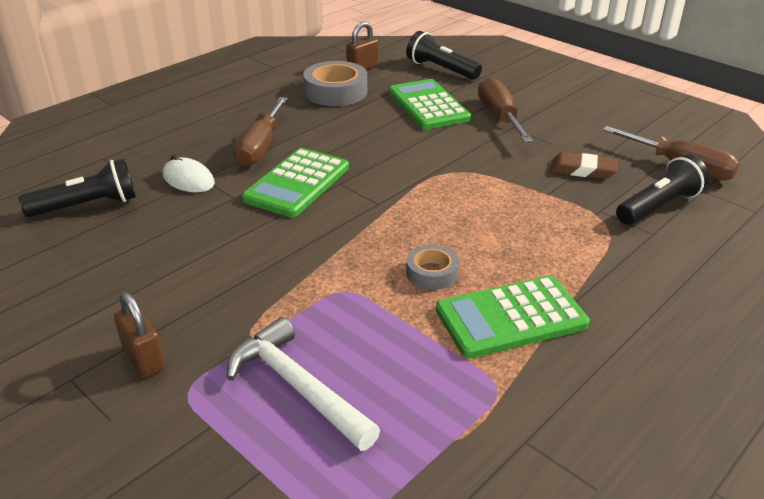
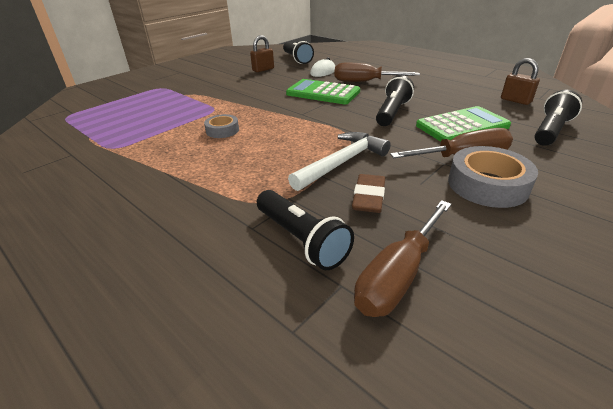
camera: 90 degrees right, 0 degrees up
brown padlock [114,292,165,378] -> brown padlock moved to [250,35,274,72]
white hammer [227,317,380,451] -> white hammer moved to [288,132,391,191]
grey tape [303,61,367,106] -> grey tape moved to [448,146,538,208]
green calculator [436,275,590,358] -> none
none -> black flashlight [376,75,414,126]

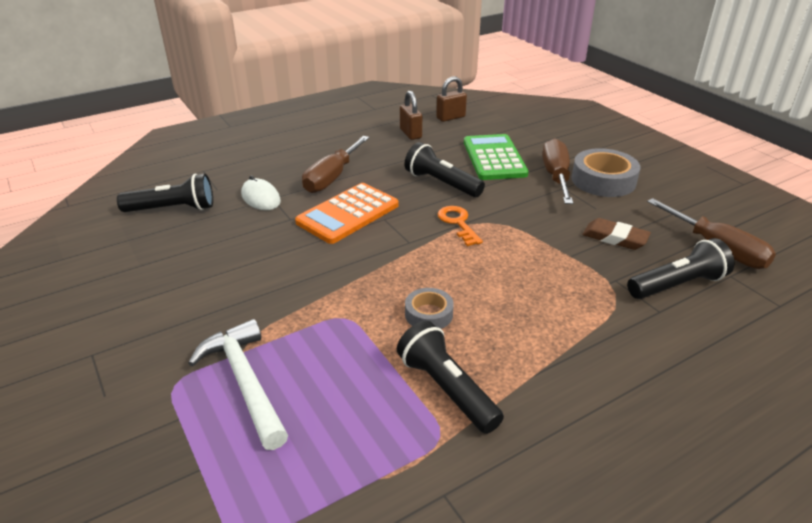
camera: 75 degrees left, 0 degrees up
brown padlock [250,35,274,72] -> brown padlock moved to [400,91,422,140]
green calculator [286,79,360,104] -> orange calculator [295,183,399,244]
white hammer [288,132,391,191] -> white hammer moved to [188,319,288,450]
black flashlight [534,90,582,146] -> black flashlight moved to [397,321,504,434]
none -> orange key [438,206,483,246]

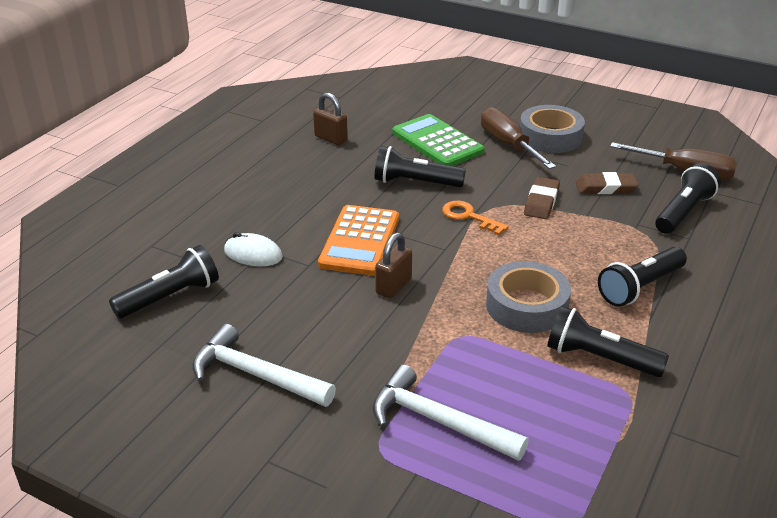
camera: 30 degrees left, 0 degrees up
brown screwdriver [302,136,370,193] -> none
grey tape [405,288,454,329] -> grey tape [486,261,571,333], size x1.75
brown padlock [436,76,467,122] -> brown padlock moved to [375,232,412,298]
none -> white hammer [192,324,336,407]
none -> brown eraser [524,177,560,219]
none -> black flashlight [598,247,687,307]

